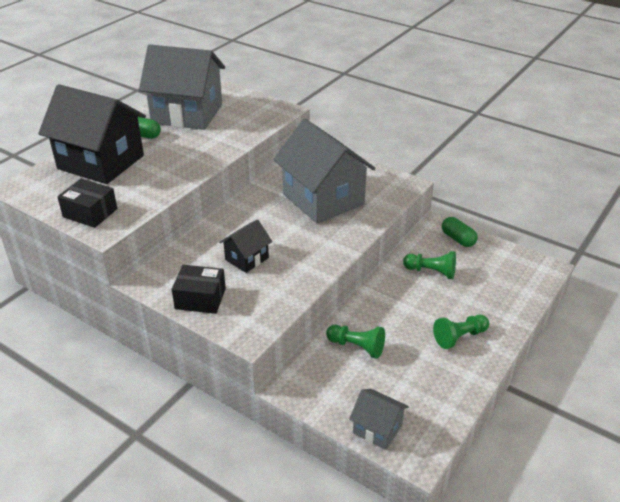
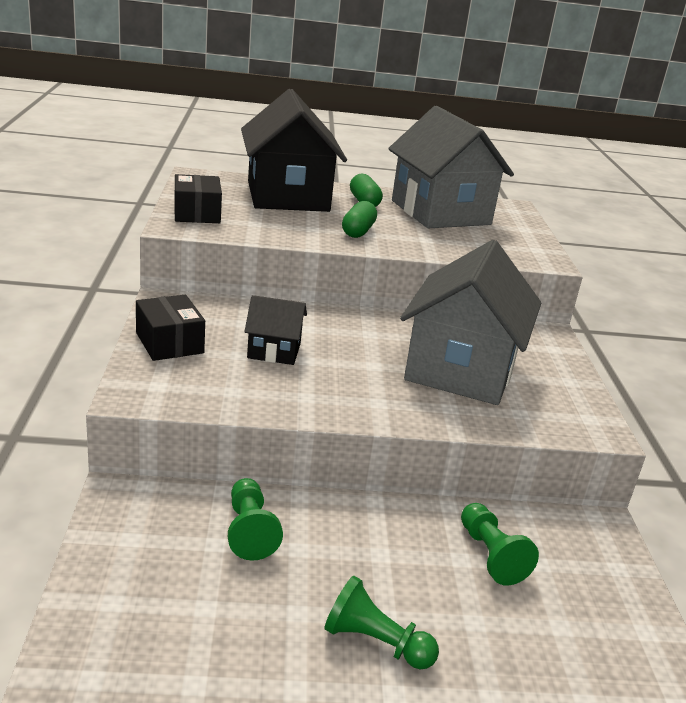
camera: 50 degrees right, 10 degrees down
grey house [349,389,409,450] -> none
green capsule [442,217,478,247] -> green capsule moved to [342,201,377,238]

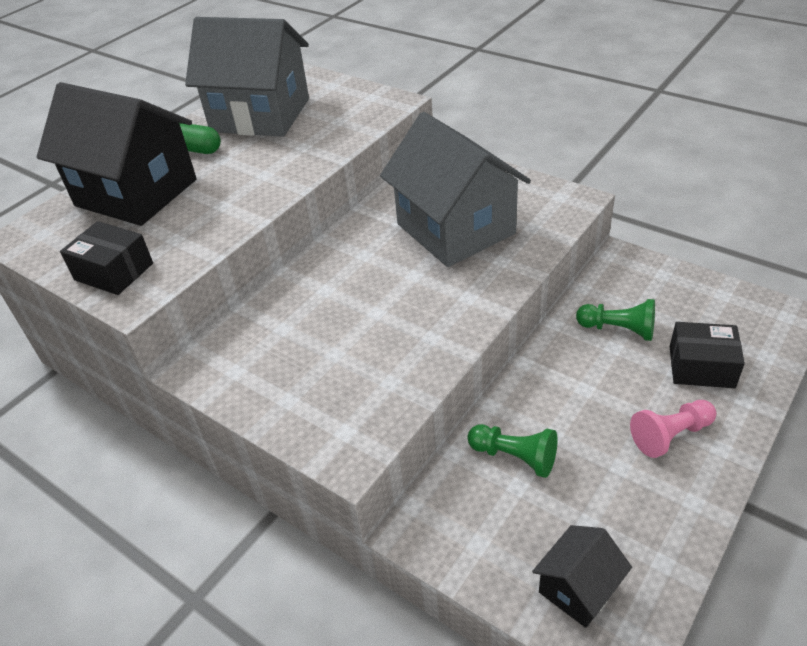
camera: 45 degrees left, 15 degrees up
black box [136,295,205,361] -> black box moved to [670,322,745,388]
black house [244,295,307,365] -> black house moved to [532,525,632,628]
green pawn [324,576,439,669] -> pink pawn [630,400,716,458]
green capsule [342,201,377,238] -> none

